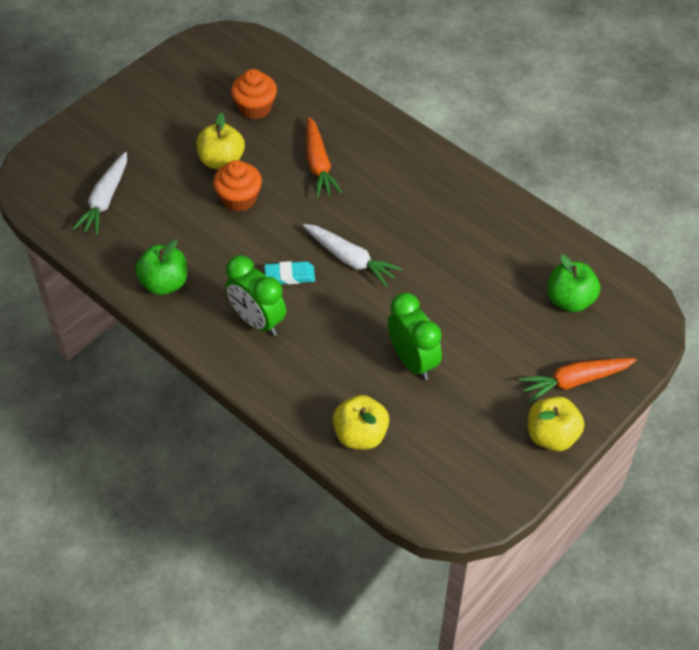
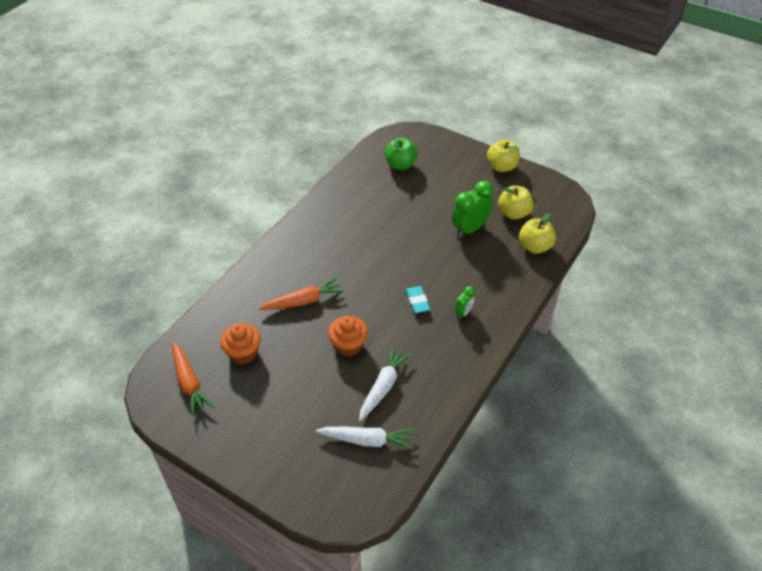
camera: 100 degrees left, 5 degrees down
green apple [135,240,187,295] -> none
yellow apple [197,113,245,169] -> yellow apple moved to [498,186,533,220]
green clock [226,255,286,336] -> green clock [455,286,475,319], size x0.53
white carrot [303,224,402,287] -> white carrot moved to [359,346,412,421]
orange carrot [518,358,637,403] -> orange carrot moved to [172,342,214,417]

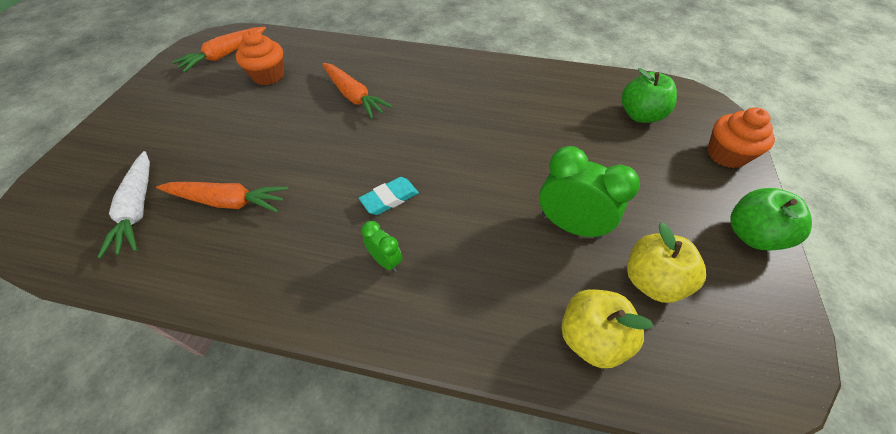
camera: 70 degrees right, 5 degrees up
orange cupcake [328,316,368,356] -> orange cupcake moved to [707,107,775,168]
white carrot [359,346,412,421] -> orange carrot [156,182,288,213]
green clock [455,286,475,319] -> green clock turned 150 degrees counterclockwise [361,221,403,272]
yellow apple [487,139,520,172] -> green apple [730,188,812,250]

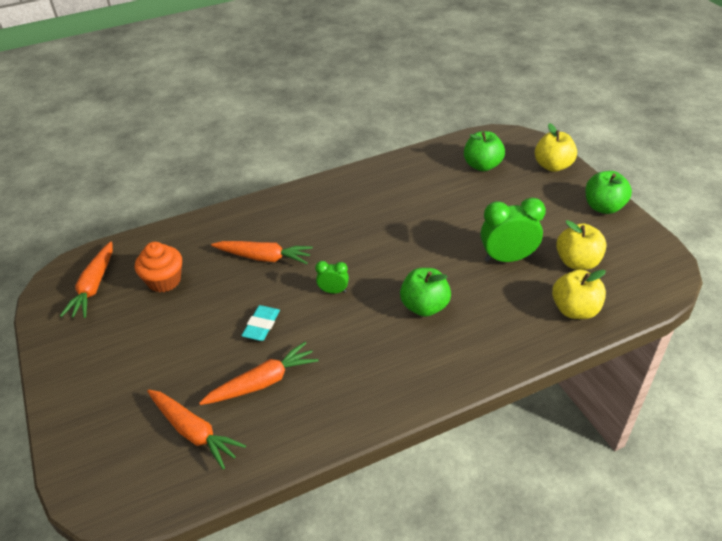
camera: 35 degrees left, 10 degrees down
white carrot [97,151,150,258] -> orange carrot [147,390,246,469]
turquoise eraser [359,177,419,215] -> turquoise eraser moved to [241,305,280,341]
green clock [361,221,403,272] -> green clock moved to [315,261,349,293]
orange cupcake [707,107,775,168] -> yellow apple [535,123,577,172]
none -> green apple [400,268,451,317]

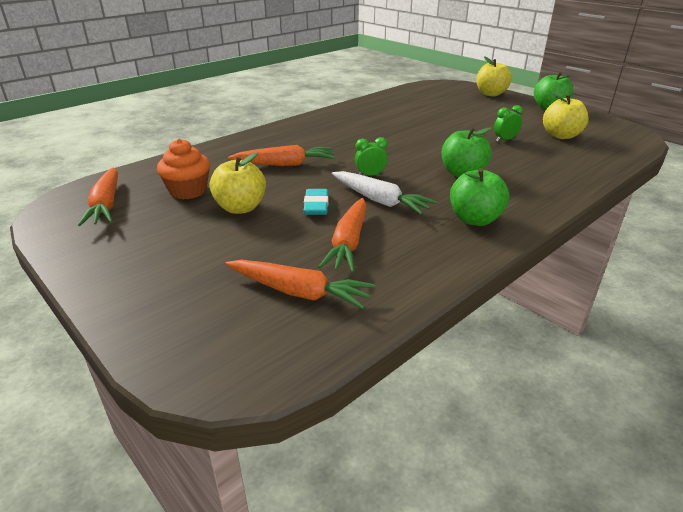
camera: 20 degrees left, 10 degrees down
orange carrot [199,342,319,405] -> orange carrot turned 150 degrees clockwise [318,198,366,272]
green apple [464,131,505,171] -> green apple moved to [450,168,509,226]
green clock [481,198,546,262] -> green clock [494,105,523,142], size x0.53
yellow apple [552,270,606,319] -> yellow apple moved to [209,153,266,214]
none -> white carrot [332,171,437,214]

